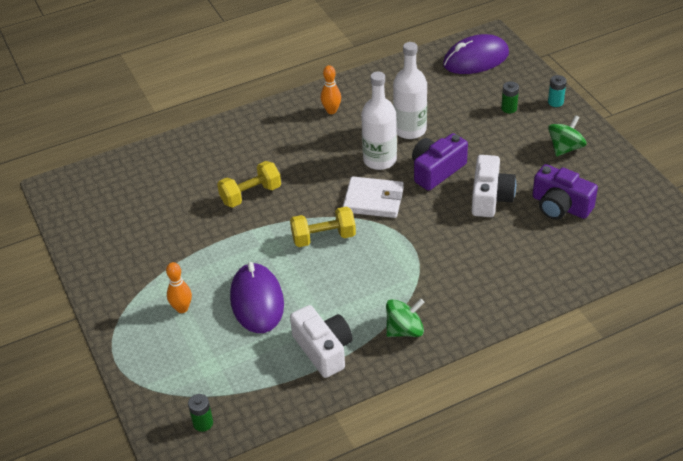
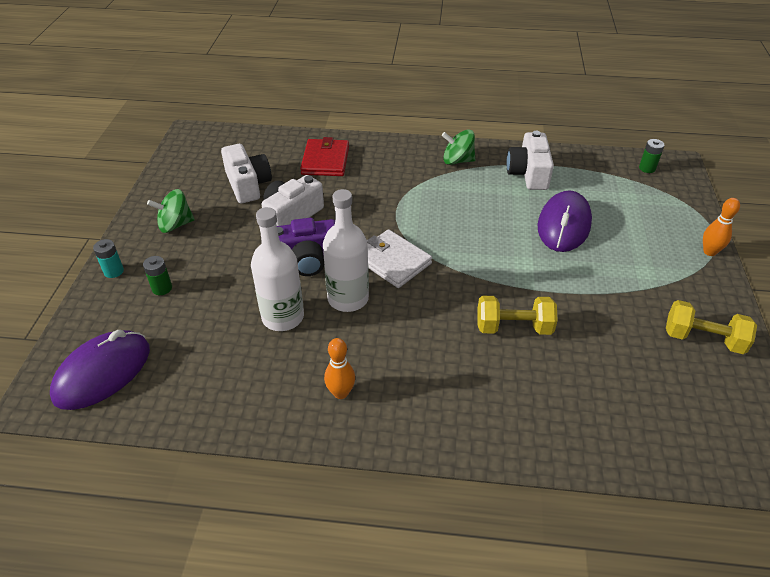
camera: 150 degrees left, 0 degrees up
orange bowling pin [166,262,192,313] -> orange bowling pin moved to [703,198,740,256]
yellow dumbbell [290,206,356,247] -> yellow dumbbell moved to [666,300,757,354]
purple mouse [443,34,509,74] -> purple mouse turned 60 degrees counterclockwise [50,330,150,410]
purple camera [532,164,598,220] -> white camera [221,144,272,203]
none -> red wallet [300,137,349,176]

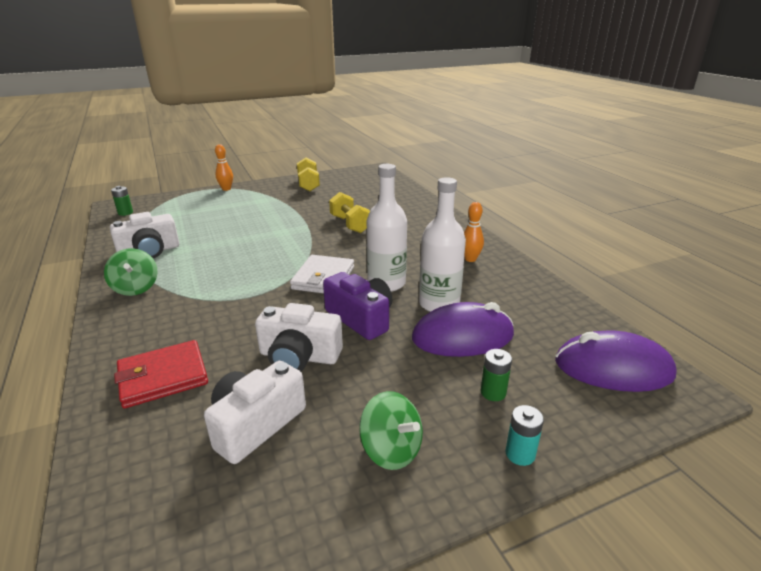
camera: 120 degrees left, 15 degrees down
purple mouse [538,190,592,252] -> purple mouse moved to [412,302,514,357]

